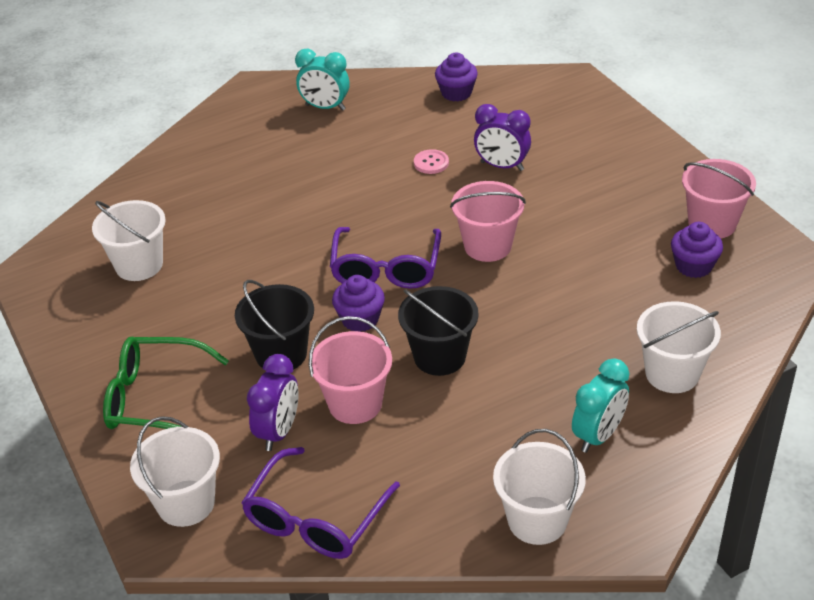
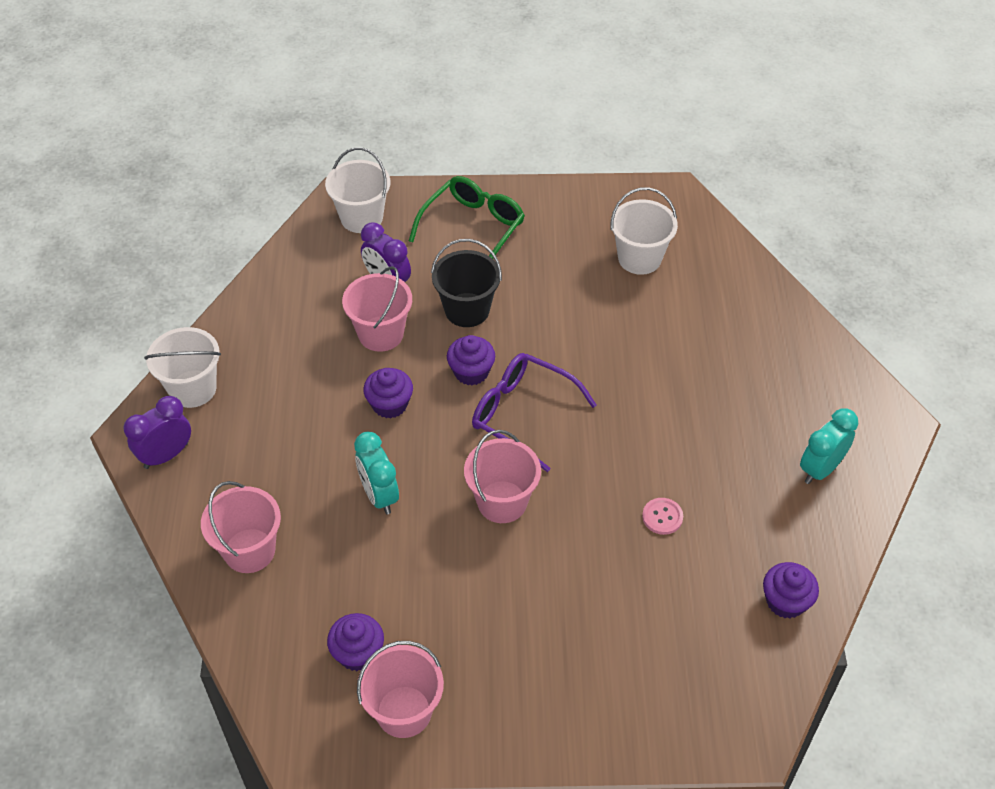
camera: 115 degrees right, 10 degrees up
purple glasses [241,447,400,559] -> none
black bucket [398,286,479,376] -> purple cupcake [363,368,413,419]
purple clock [474,104,531,171] -> purple clock moved to [123,396,191,469]
turquoise clock [572,358,629,453] -> turquoise clock moved to [354,432,399,514]
white bucket [637,301,721,393] -> pink bucket [201,481,281,573]

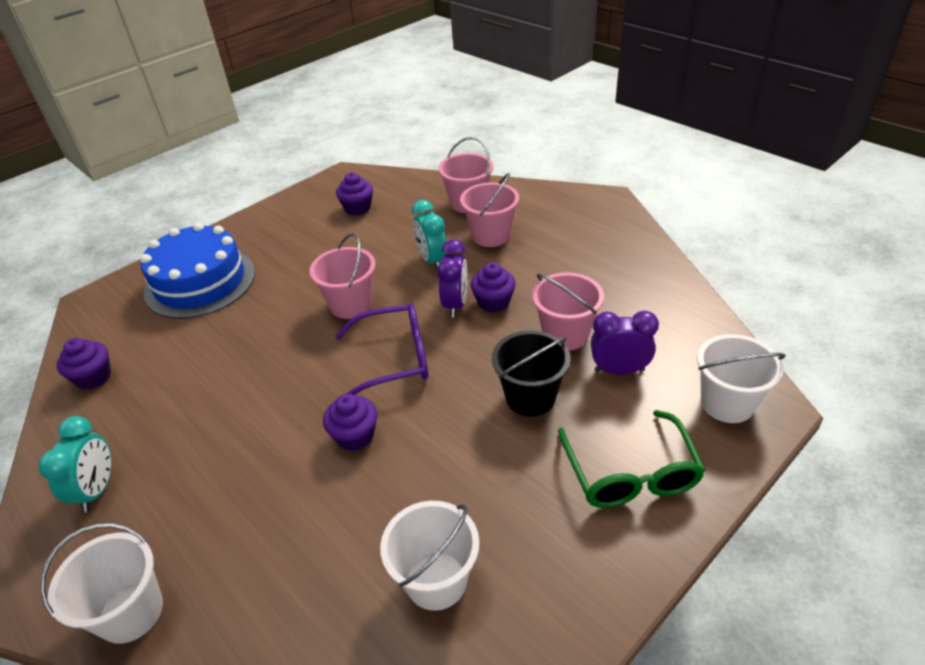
camera: 140 degrees right, 10 degrees down
purple clock [123,396,191,469] -> purple clock moved to [437,239,468,318]
white bucket [144,327,221,408] -> white bucket moved to [40,523,163,644]
turquoise clock [354,432,399,514] -> turquoise clock turned 135 degrees counterclockwise [412,200,448,268]
pink bucket [357,641,444,738] -> pink bucket moved to [460,173,519,247]
purple cupcake [447,335,495,386] -> purple cupcake moved to [323,394,377,451]
pink button [642,498,683,535] -> none
none -> blue cake [140,223,255,319]

